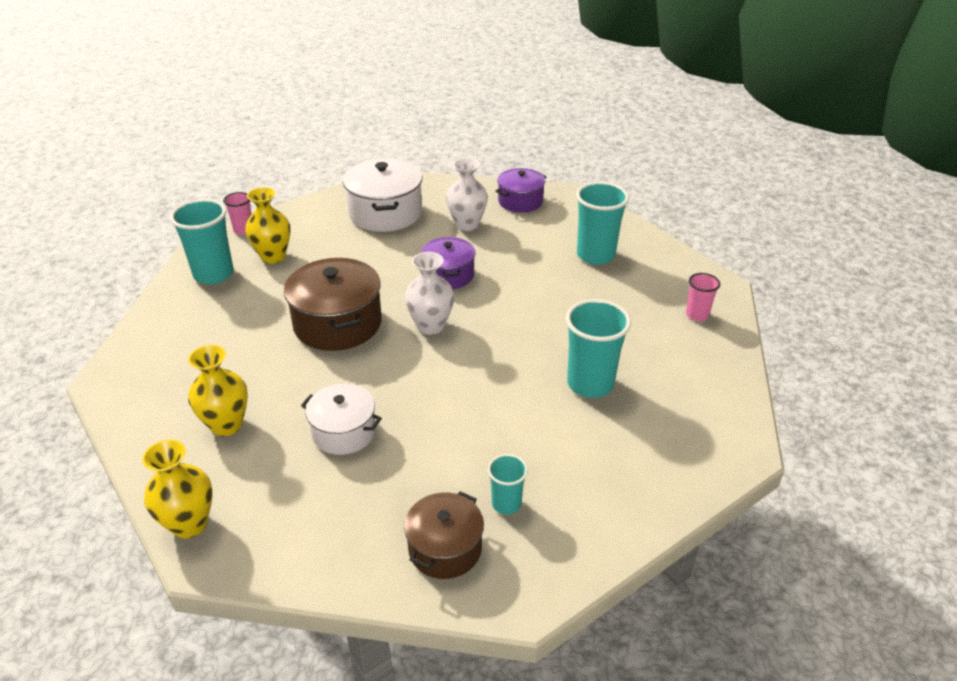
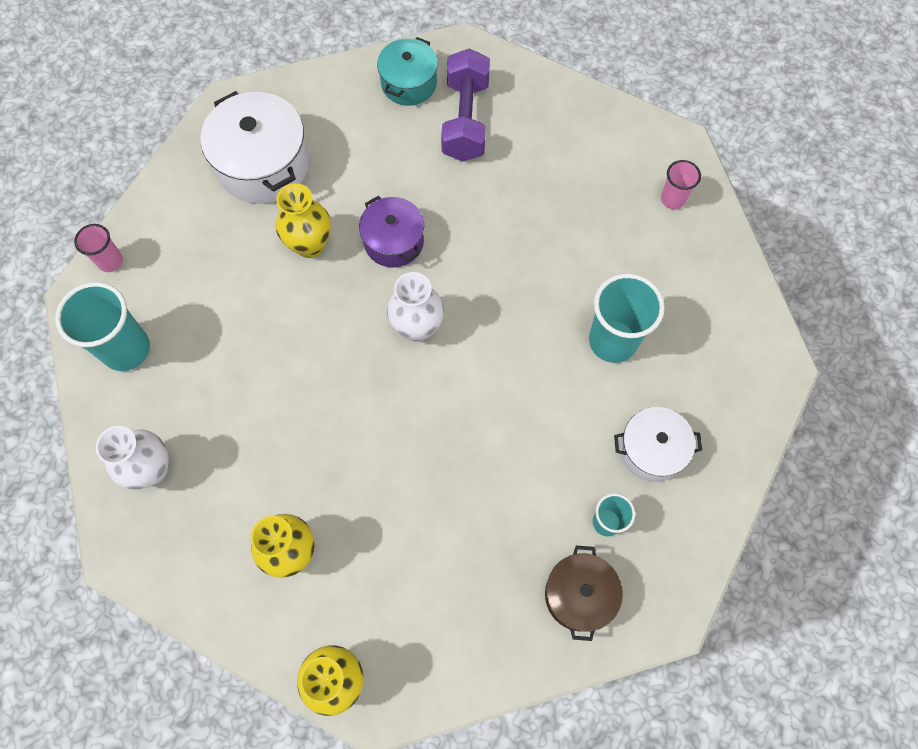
camera: 25 degrees left, 30 degrees up
yellow vase [245,187,291,264] -> yellow vase moved to [276,183,331,258]
brown pot [284,258,382,351] -> none
white pot [301,384,382,455] -> white pot moved to [614,407,702,482]
white vase [446,158,488,231] -> white vase moved to [96,426,169,490]
purple pot [496,168,546,213] -> turquoise pot [377,37,438,106]
turquoise cup [576,182,629,265] -> none
none -> purple dumbbell [441,49,490,161]

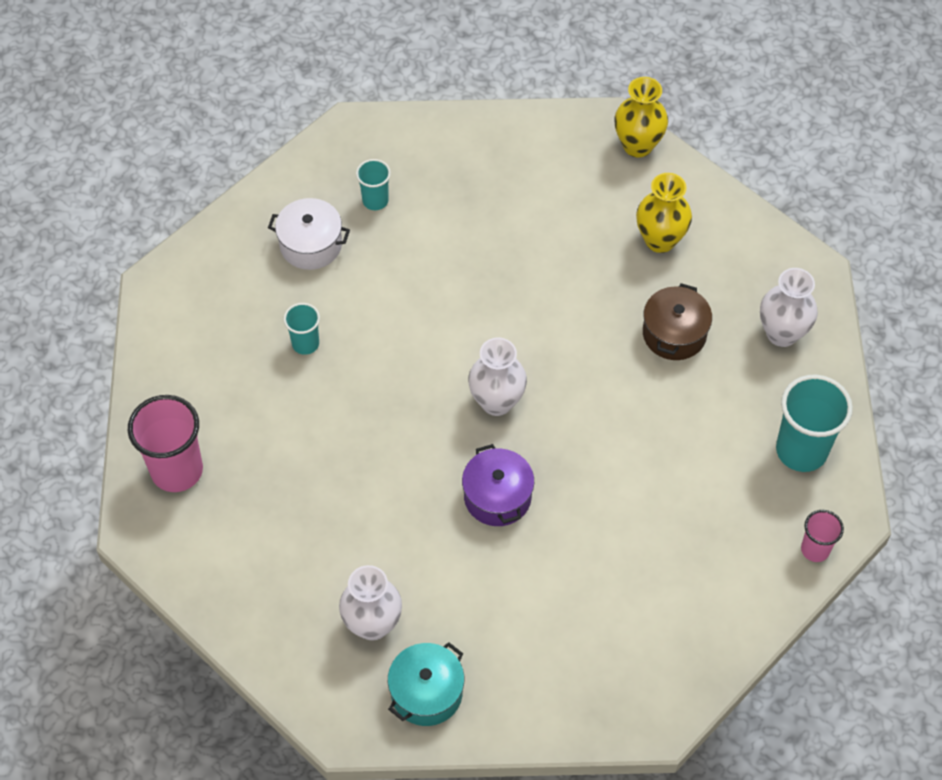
camera: 165 degrees left, 10 degrees down
white pot [201,91,309,204] -> none
yellow vase [276,183,331,258] -> none
purple dumbbell [441,49,490,161] -> white vase [339,565,402,641]
brown pot [545,545,623,641] -> brown pot moved to [643,283,712,360]
turquoise cup [589,273,665,363] -> turquoise cup [283,303,320,355], size x0.54
pink cup [661,160,701,209] -> pink cup [128,395,203,492], size x1.84

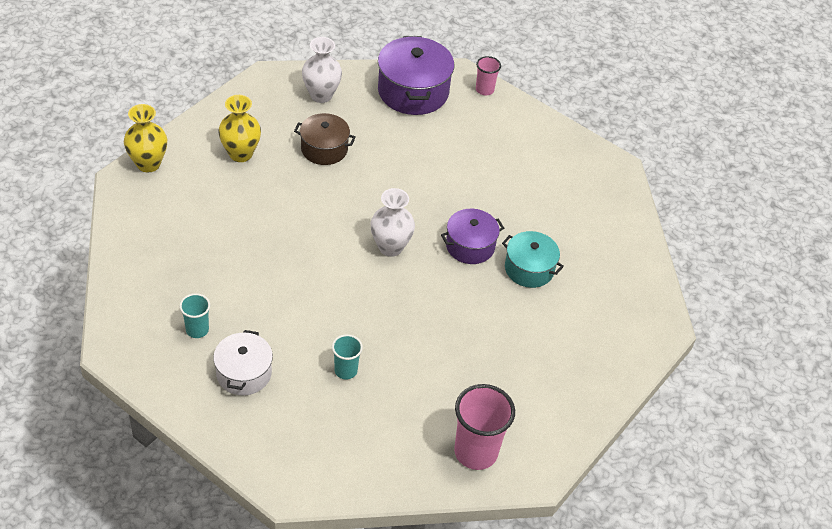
camera: 100 degrees left, 10 degrees down
white vase [339,565,402,641] -> none
turquoise pot [388,642,464,726] -> turquoise pot moved to [502,231,564,288]
turquoise cup [776,375,853,472] -> purple pot [378,36,454,115]

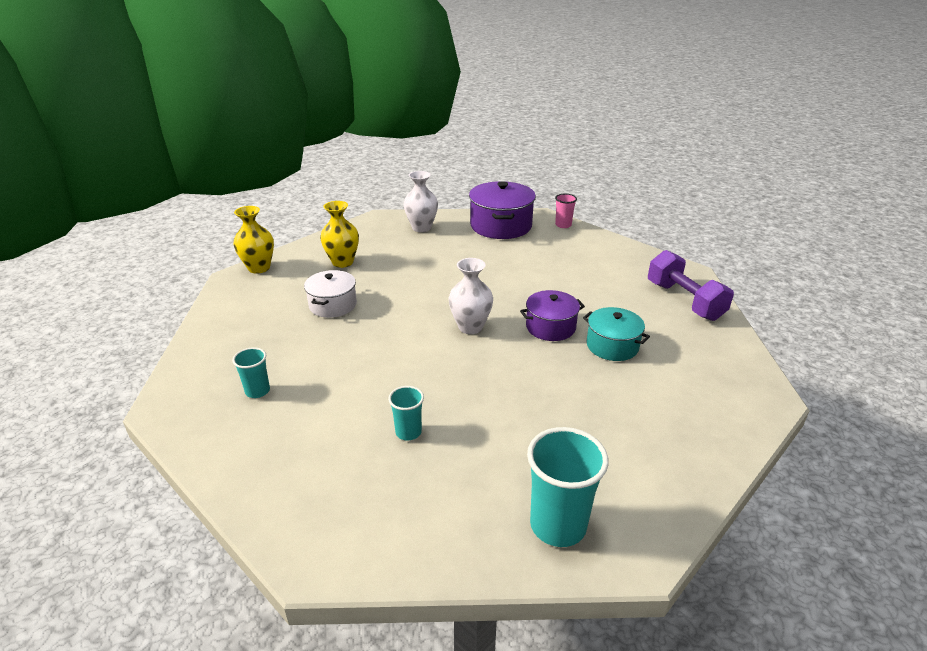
camera: 10 degrees right, 15 degrees down
white pot [213,330,273,396] -> white pot moved to [304,270,357,318]
brown pot [294,113,356,165] -> none
pink cup [454,384,515,470] -> turquoise cup [527,427,609,547]
none -> purple dumbbell [648,250,734,321]

